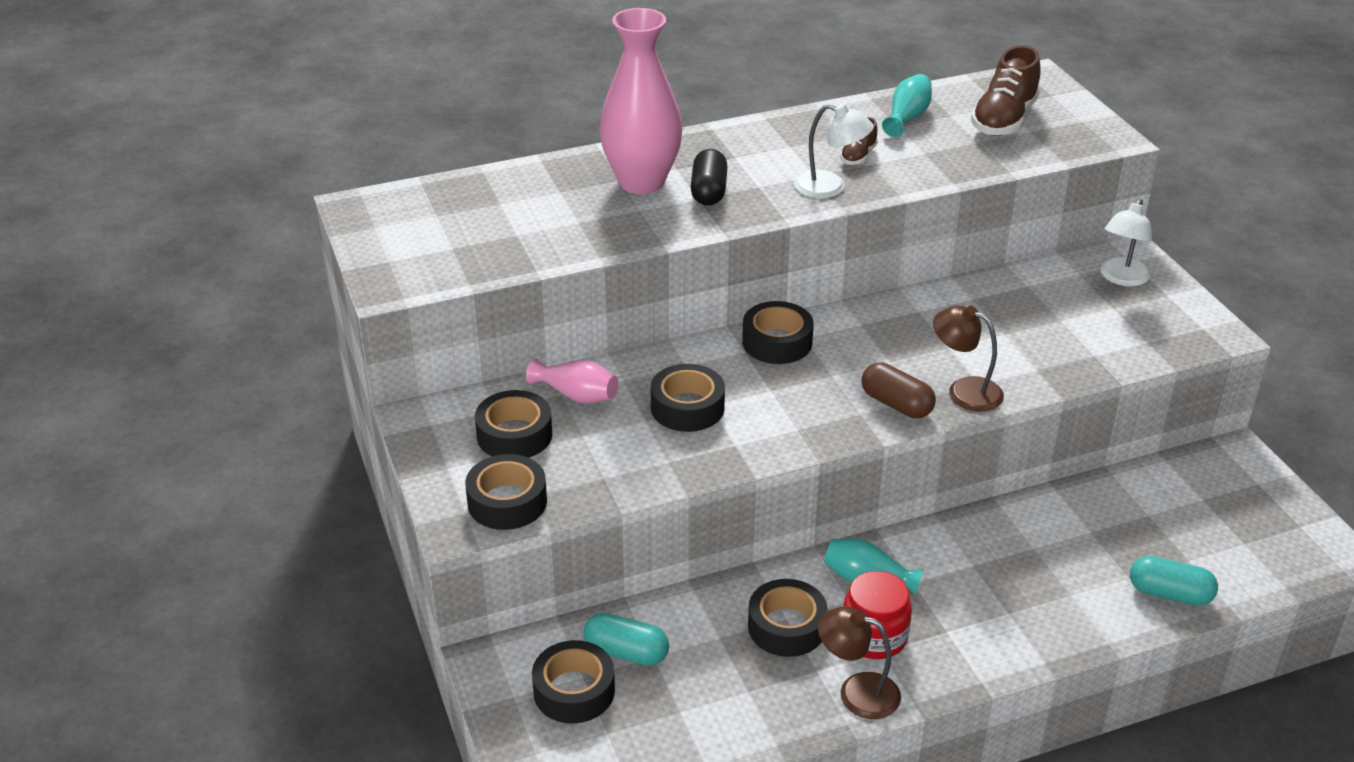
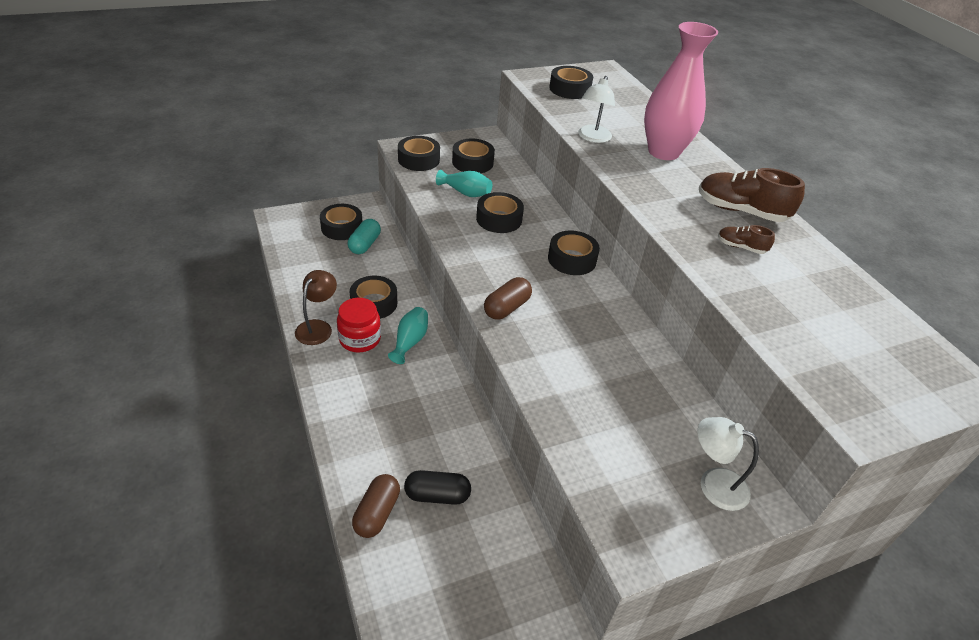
camera: 85 degrees right, 5 degrees up
pink vase [526,359,619,404] -> none
black capsule [691,149,728,206] -> black capsule moved to [404,470,471,505]
white lamp [794,103,874,198] -> white lamp moved to [578,76,615,143]
turquoise vase [882,74,932,137] -> turquoise vase moved to [436,170,492,197]
brown lamp [933,306,1004,412] -> none
brown shoe [971,45,1041,136] -> brown shoe moved to [699,168,805,222]
turquoise capsule [1130,556,1218,606] -> brown capsule [352,474,400,538]
none -> black tape [549,66,593,99]

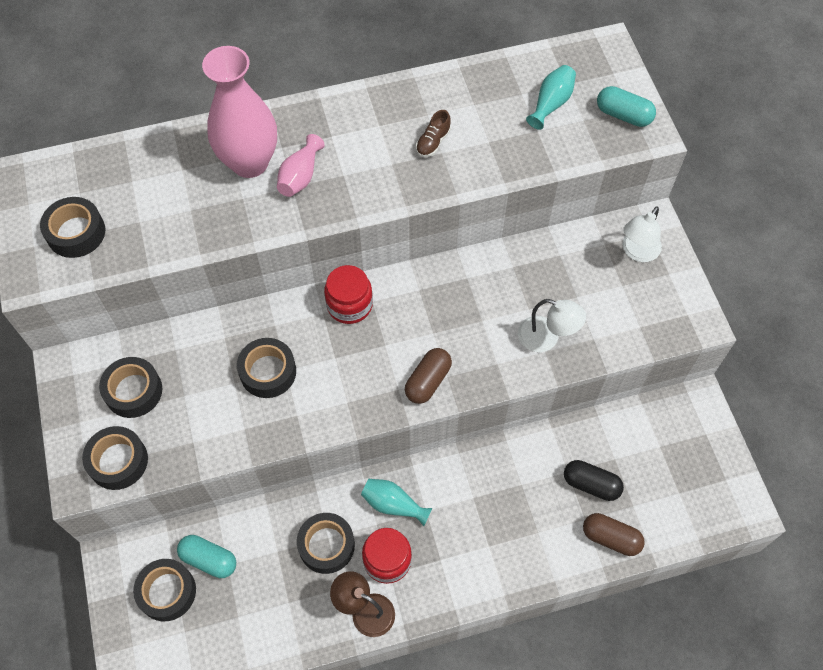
camera: 80 degrees left, 20 degrees up
black capsule [404,470,471,505] -> black capsule turned 75 degrees counterclockwise [564,460,624,501]
turquoise vase [436,170,492,197] -> turquoise vase moved to [526,65,576,130]
brown capsule [484,277,532,320] -> brown capsule turned 75 degrees clockwise [405,348,452,404]
black tape [548,230,600,275] -> red jar [324,265,373,324]
white lamp [578,76,615,143] -> white lamp moved to [518,299,586,352]
brown shoe [699,168,805,222] -> none
none -> pink vase [277,134,325,197]
none -> turquoise capsule [597,86,656,127]

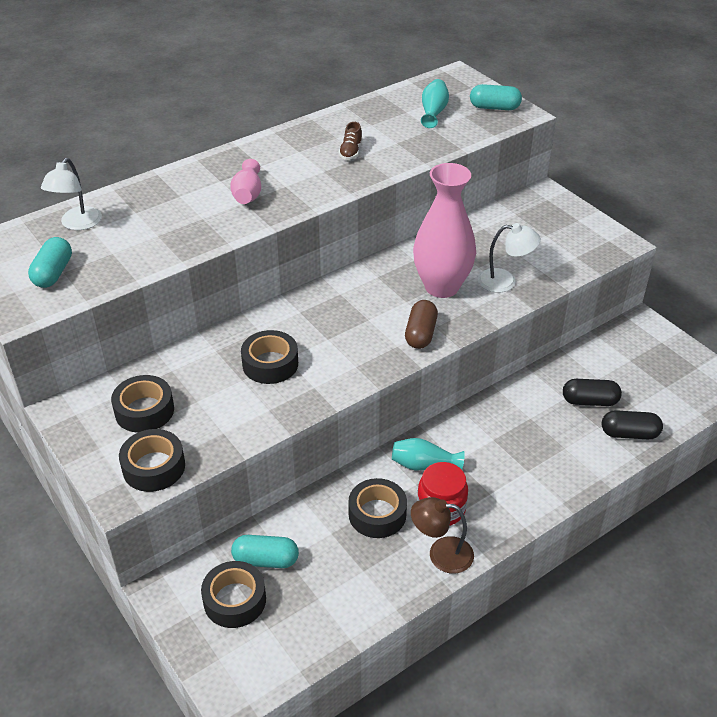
camera: 20 degrees left, 20 degrees down
black tape [40,197,105,258] -> turquoise capsule [28,237,72,288]
pink vase [202,46,277,178] -> pink vase moved to [413,163,476,298]
red jar [324,265,373,324] -> none
brown capsule [583,513,645,556] -> black capsule [602,410,663,439]
white lamp [622,206,662,262] -> white lamp moved to [41,158,102,230]

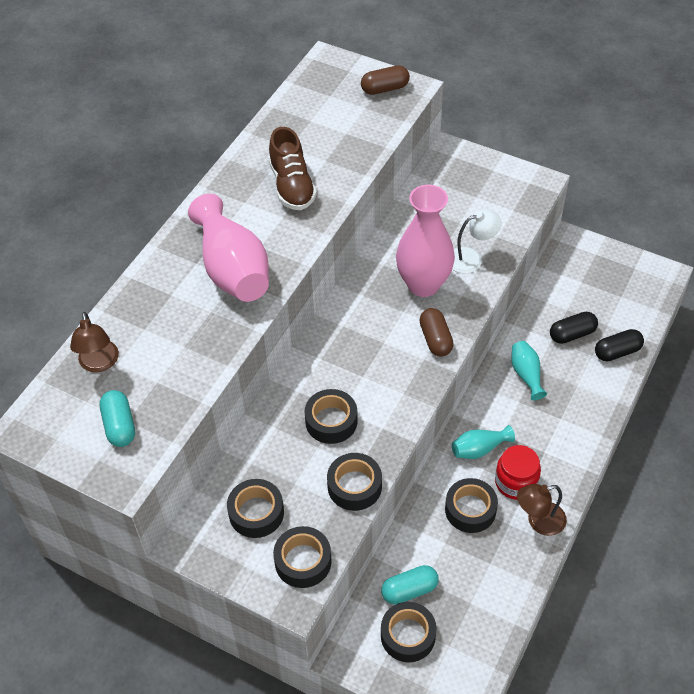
camera: 25 degrees left, 10 degrees up
white lamp [41,158,102,230] -> brown lamp [70,312,119,372]
pink vase [230,159,261,204] -> pink vase [188,194,269,302], size x2.05
brown shoe [339,122,362,160] -> brown shoe [269,127,317,210], size x1.96
turquoise vase [421,79,449,128] -> turquoise vase moved to [511,341,547,400]
turquoise capsule [470,84,522,110] -> brown capsule [361,65,410,95]
none -> black tape [327,453,382,511]

